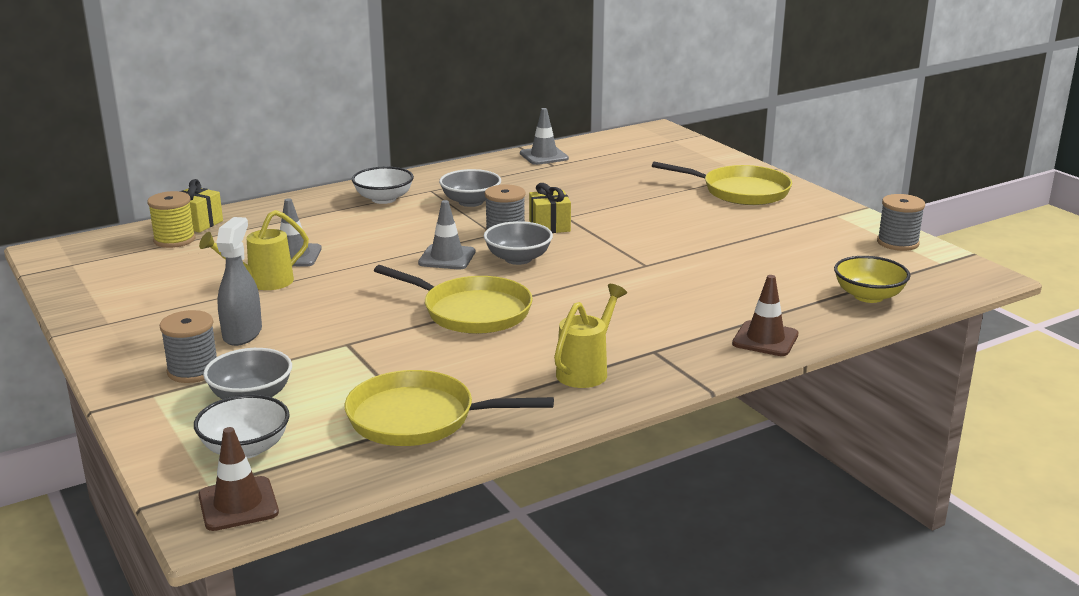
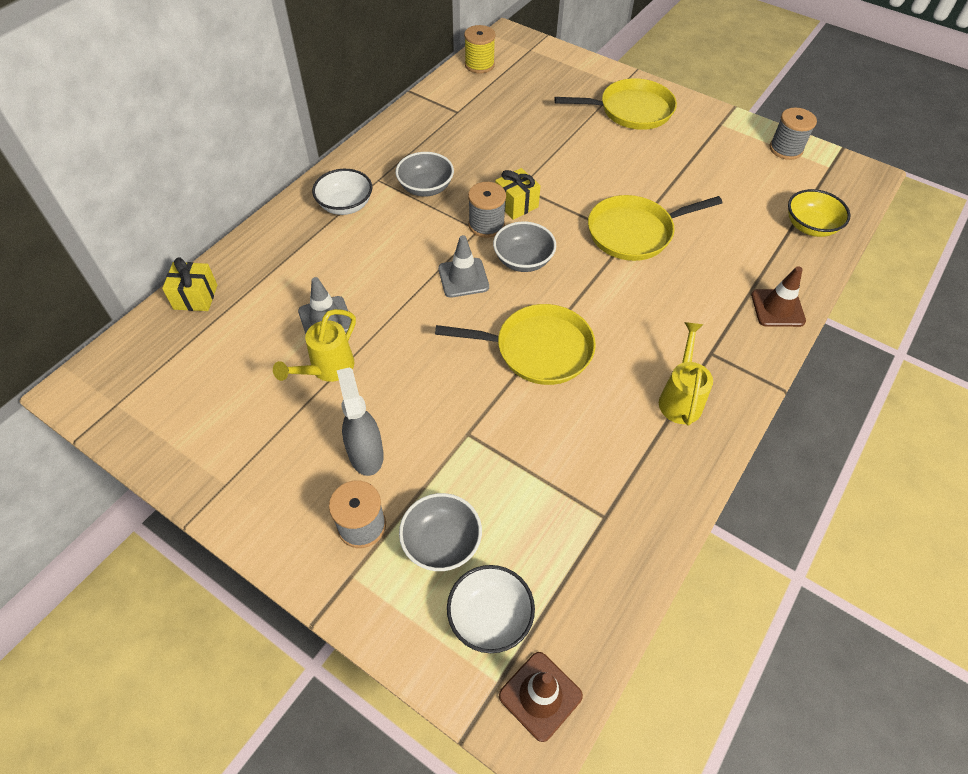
camera: 25 degrees left, 30 degrees up
yellow spool [147,191,196,248] -> yellow spool moved to [464,25,496,74]
yellow pan [345,370,554,446] -> yellow pan moved to [588,195,722,261]
grey traffic cone [520,108,569,165] -> none

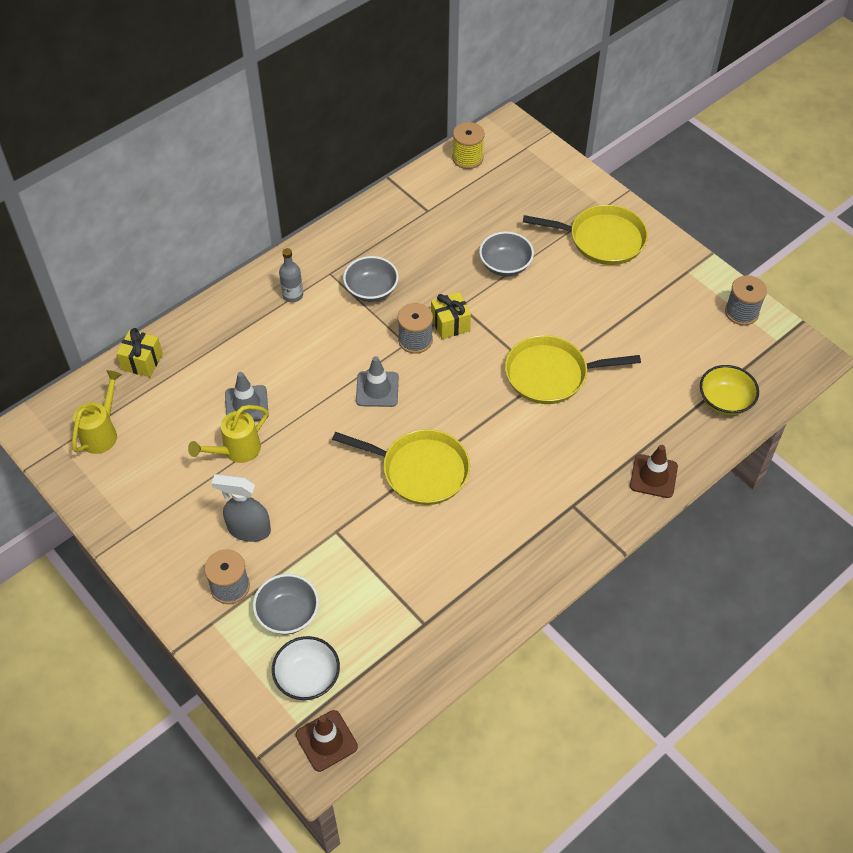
camera: 15 degrees right, 0 degrees up
white bowl [312,169,372,215] -> grey bottle [279,248,303,303]
grey spray bottle [337,367,384,476] -> grey spray bottle turned 75 degrees counterclockwise [211,474,271,542]
grey bowl [493,222,556,272] -> grey bowl moved to [479,232,534,277]
yellow watering can [659,322,713,426] -> yellow watering can moved to [72,370,122,454]

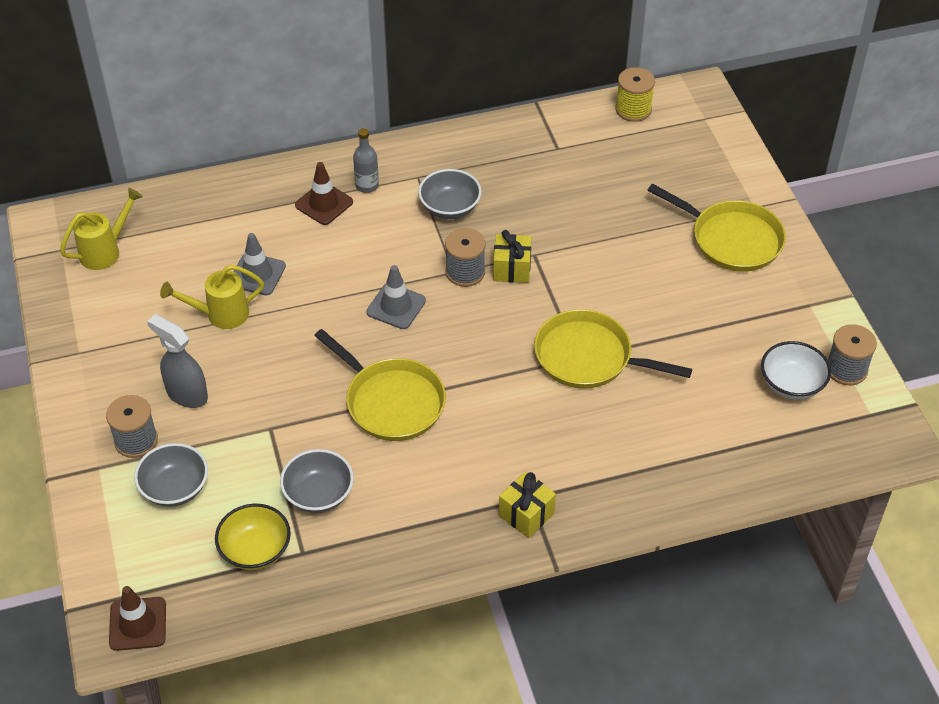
camera: 25 degrees right, 5 degrees down
yellow gift [116,328,163,377] -> yellow gift moved to [499,472,556,538]
white bowl [272,636,340,700] -> white bowl moved to [761,341,831,400]
grey bowl [479,232,534,277] -> grey bowl moved to [280,449,354,513]
brown traffic cone [630,445,678,498] -> brown traffic cone moved to [295,162,353,225]
yellow bowl [700,365,759,415] -> yellow bowl moved to [215,504,291,570]

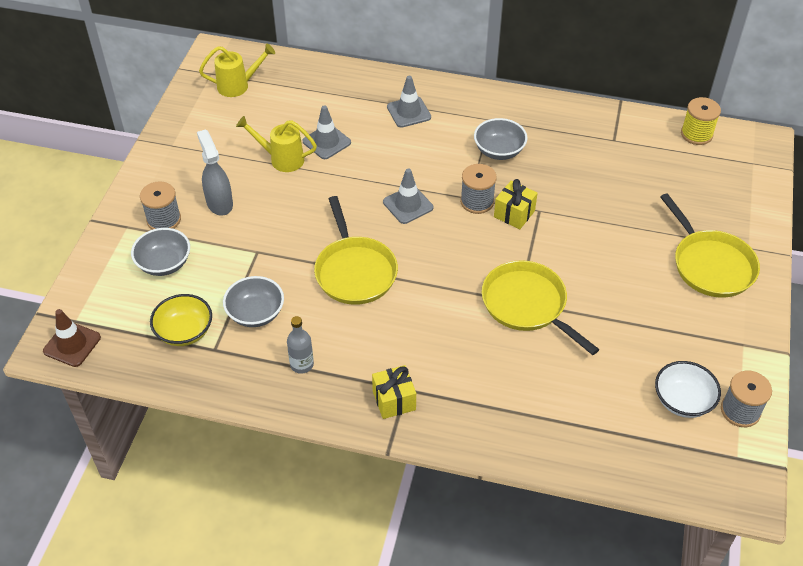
camera: 30 degrees right, 0 degrees up
brown traffic cone [295,162,353,225] -> grey traffic cone [387,76,431,128]
grey bottle [353,128,379,193] -> grey bottle moved to [287,316,314,374]

